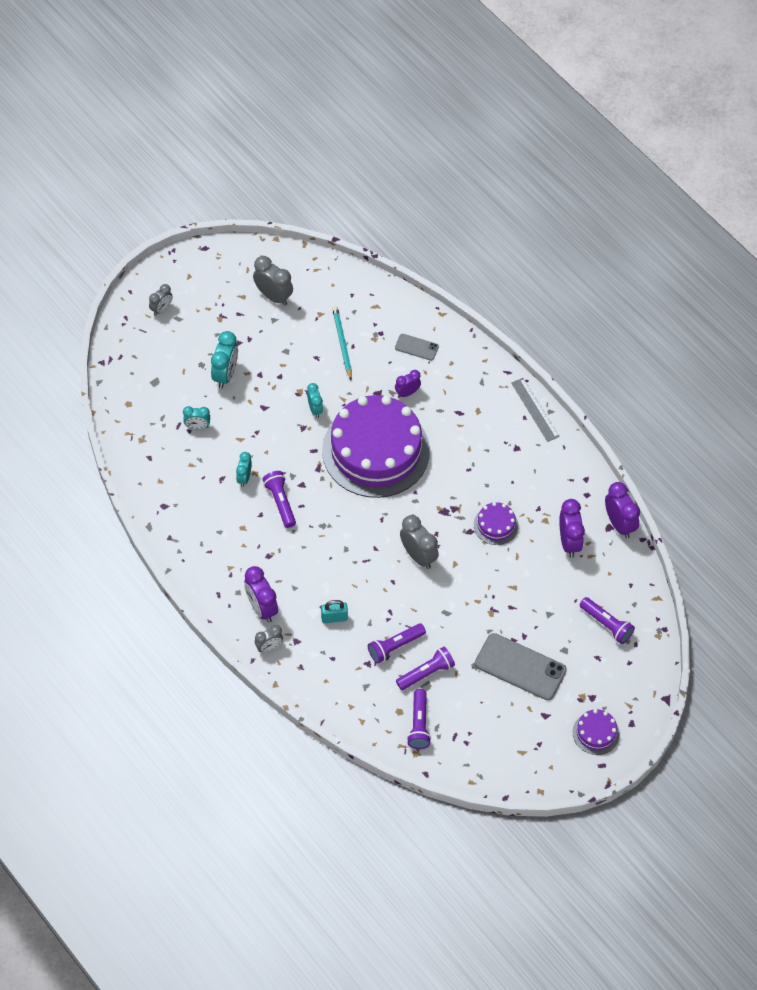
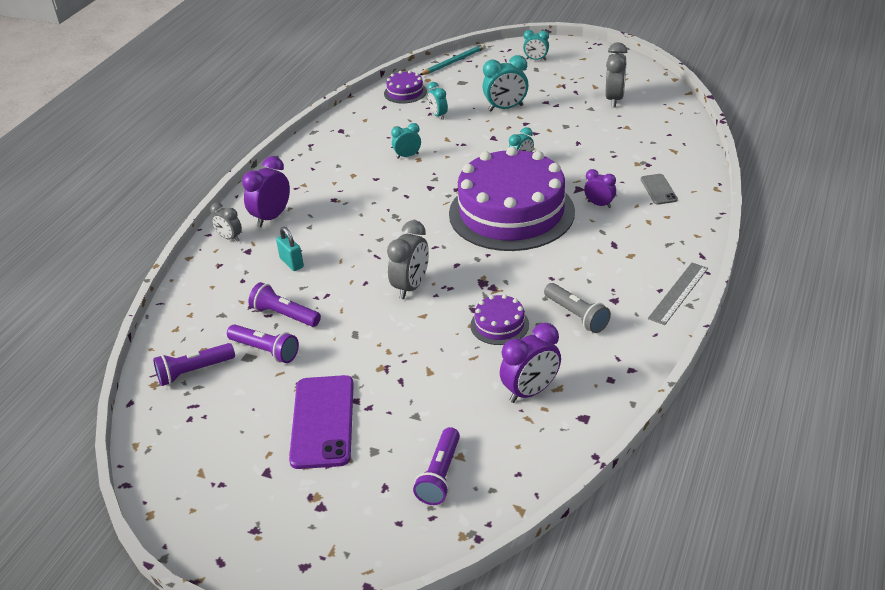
camera: 65 degrees right, 20 degrees down
grey clock [149,284,173,316] -> turquoise clock [523,30,549,60]
purple flashlight [263,471,296,528] -> none
turquoise pencil [332,306,352,380] -> turquoise pencil moved to [420,44,486,75]
grey phone [475,633,567,700] -> purple phone [289,375,354,469]
purple cake [573,709,620,755] -> purple cake moved to [384,70,427,104]
purple clock [605,482,640,538] -> none
none -> grey flashlight [544,283,611,333]

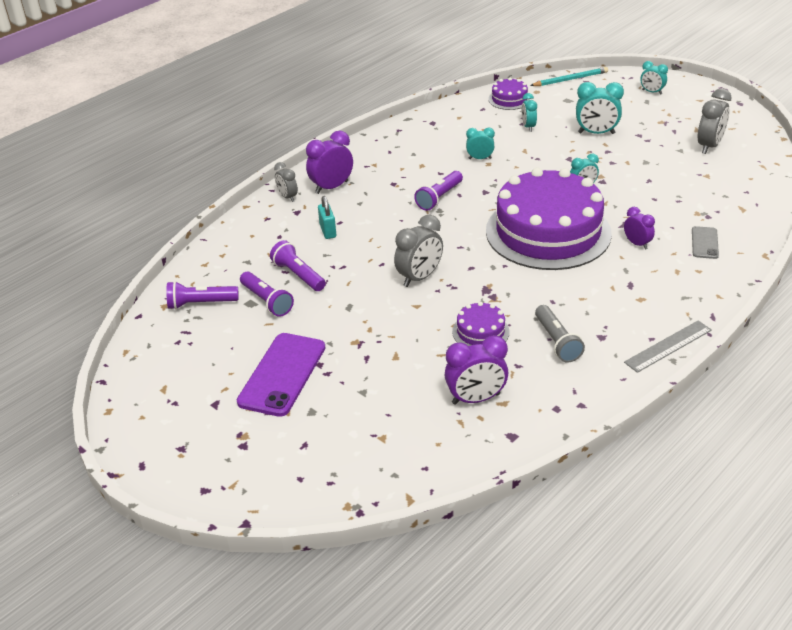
camera: 20 degrees right, 0 degrees up
purple flashlight [413,427,460,505] -> purple flashlight moved to [414,171,463,211]

